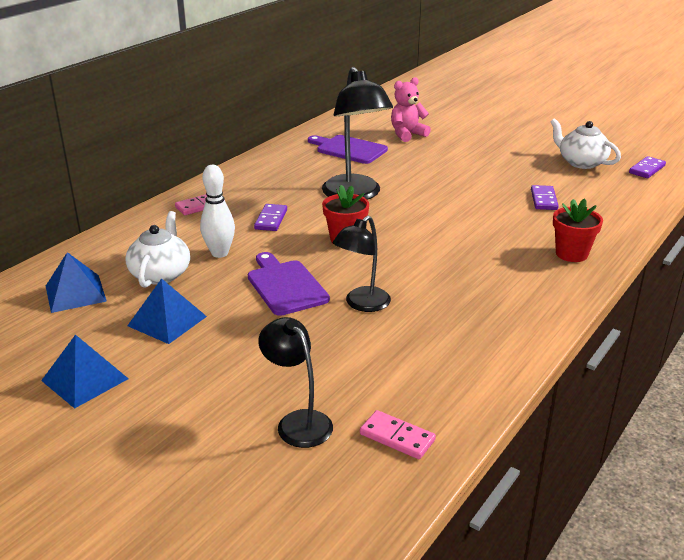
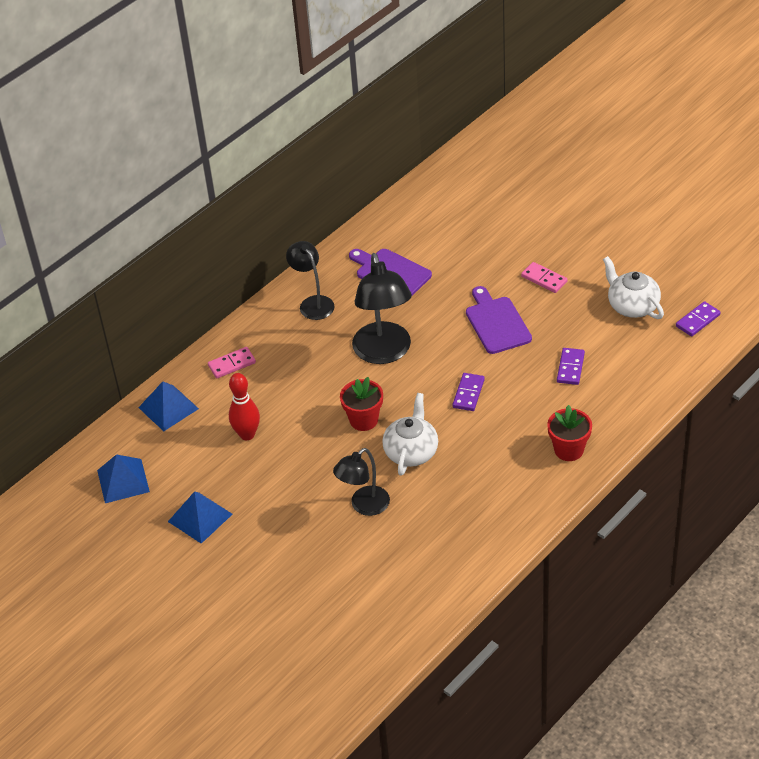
camera: 10 degrees right, 15 degrees up
blue pyramid [41,334,128,409] -> blue pyramid moved to [138,382,199,431]
white teapot [126,211,190,288] -> white teapot moved to [382,393,438,476]
white bowling pin [200,165,235,258] -> red bowling pin [229,373,260,440]
purple cutting board [248,252,330,316] -> purple cutting board moved to [466,286,532,354]
purple domino [254,204,287,231] -> purple domino moved to [452,373,485,411]
black lamp [258,317,333,448] -> black lamp moved to [286,241,334,320]
pink domino [360,410,436,459] -> pink domino moved to [521,262,567,293]
pink teddy bear [391,77,431,142] -> none

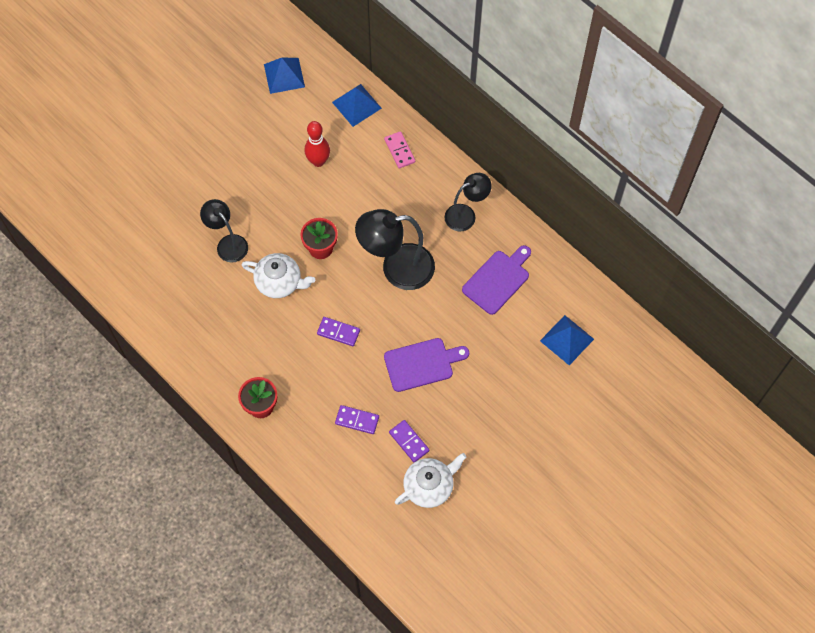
camera: 90 degrees right, 20 degrees up
blue pyramid [168,491,232,544] -> blue pyramid moved to [540,315,594,365]
pink domino [521,262,567,293] -> none
purple domino [676,301,721,337] -> purple domino moved to [389,420,429,462]

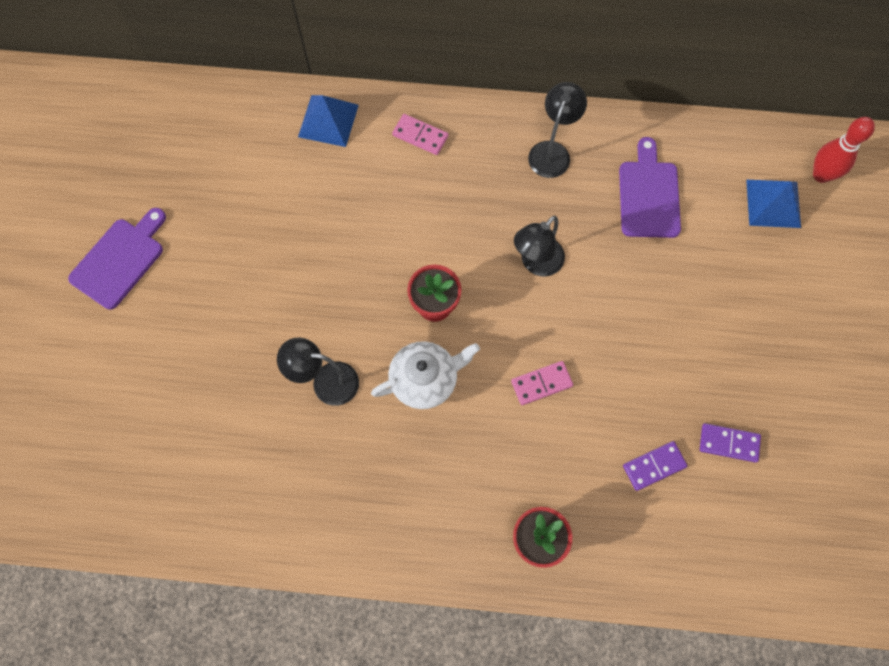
camera: 40 degrees left, 5 degrees up
blue pyramid [264,58,305,94] -> none
red bowling pin [305,121,330,167] -> red bowling pin moved to [813,117,875,183]
purple domino [317,317,360,346] -> pink domino [511,361,573,405]
black lamp [355,209,435,290] -> black lamp [514,216,565,277], size x0.61
purple cutting board [384,338,469,392] -> purple cutting board moved to [68,208,166,310]
white teapot [395,453,466,508] -> none

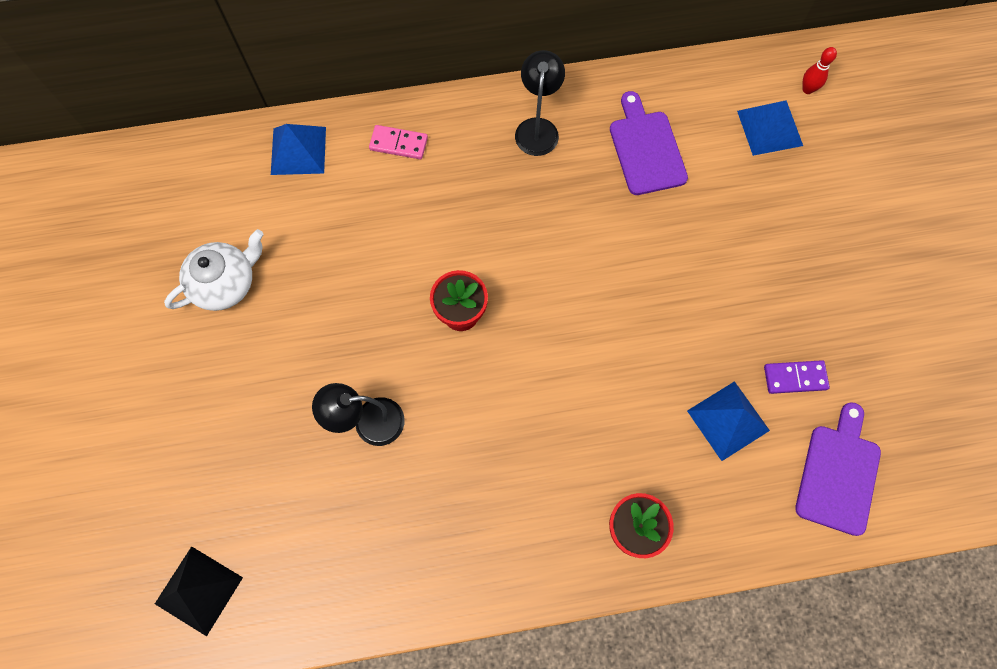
camera: 15 degrees left, 0 degrees up
purple cutting board [68,208,166,310] -> purple cutting board moved to [795,402,881,536]
white teapot [371,341,480,409] -> white teapot moved to [164,229,264,311]
pink domino [511,361,573,405] -> none
black lamp [514,216,565,277] -> none
purple domino [623,441,687,491] -> blue pyramid [687,381,770,461]
red bowling pin [813,117,875,183] -> red bowling pin [803,47,837,94], size x0.61
none -> black pyramid [155,546,243,636]

